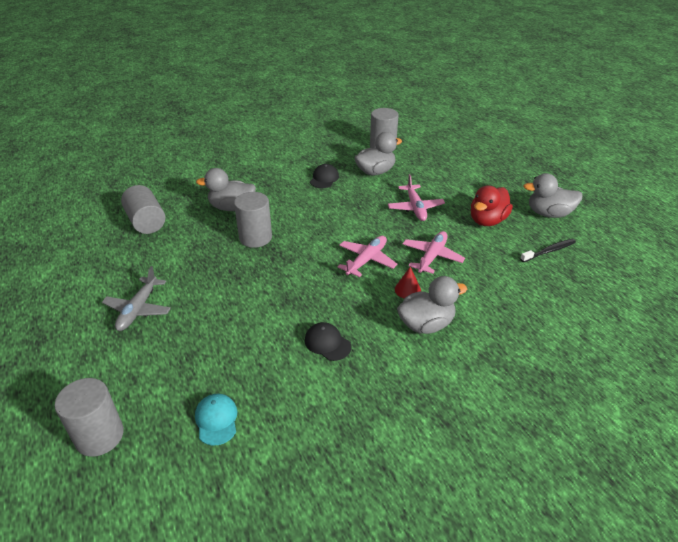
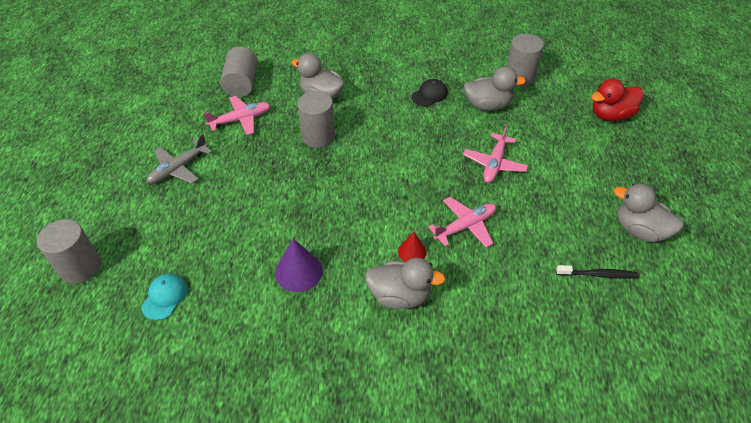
camera: 30 degrees right, 10 degrees up
black cap [305,322,351,361] -> purple cone [275,239,323,292]
pink plane [338,236,398,277] -> pink plane moved to [203,96,271,135]
red duck [471,185,513,226] -> red duck moved to [591,79,644,121]

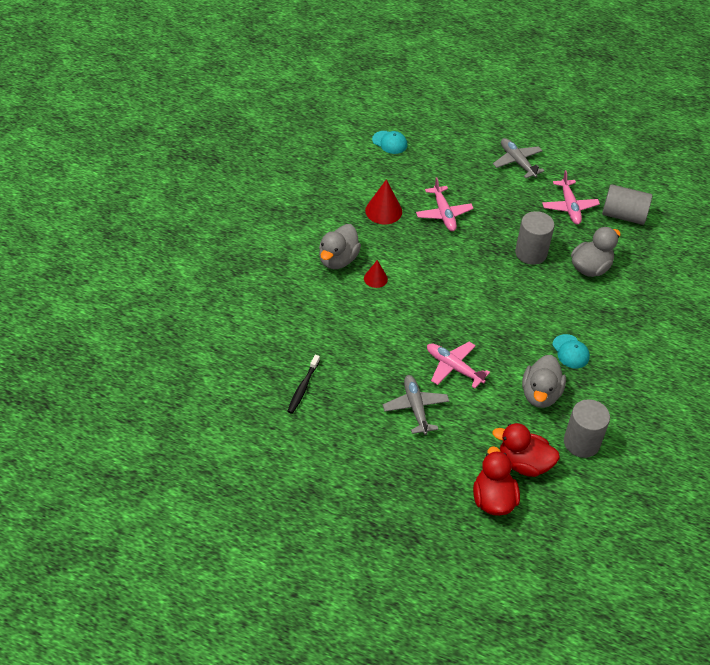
camera: 105 degrees right, 0 degrees up
grey cylinder [37,219,101,284] -> none
purple cone [275,239,323,292] -> red cone [365,179,402,224]
black cap [411,79,447,106] -> turquoise cap [552,334,590,368]
pink plane [429,197,496,248] -> pink plane moved to [416,177,474,231]
grey duck [614,184,684,242] -> none
none -> grey plane [383,375,449,435]
none -> red duck [492,423,560,477]

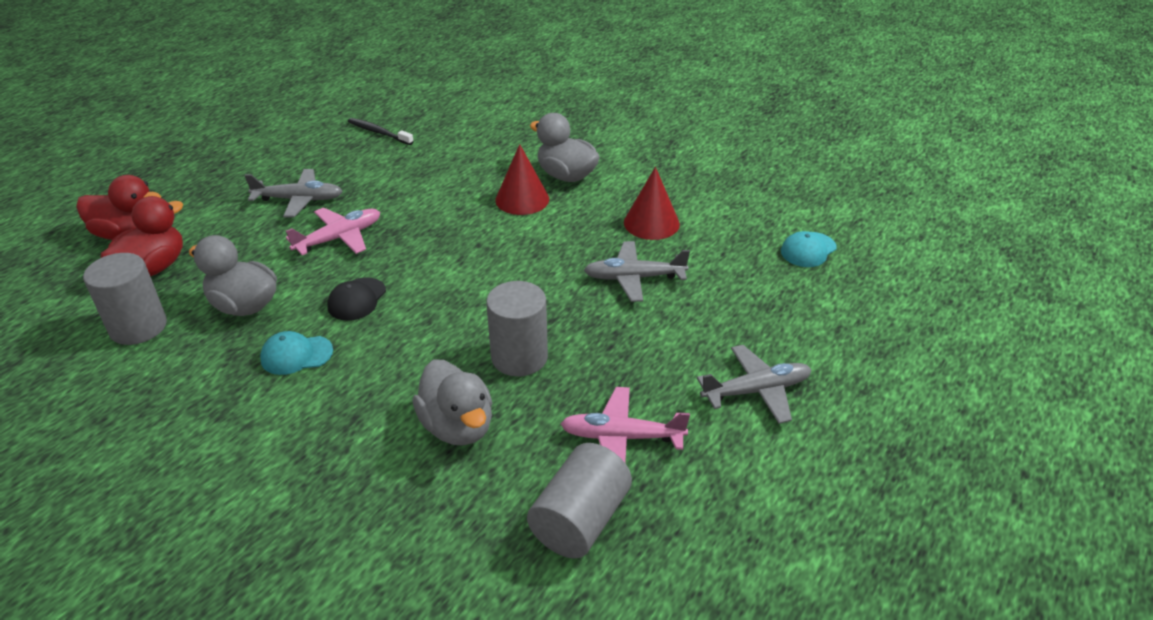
camera: 105 degrees right, 10 degrees down
red cone [364,260,388,288] -> red cone [495,144,549,215], size x1.63
pink plane [416,177,474,231] -> grey plane [584,241,690,302]
none -> black cap [327,278,386,321]

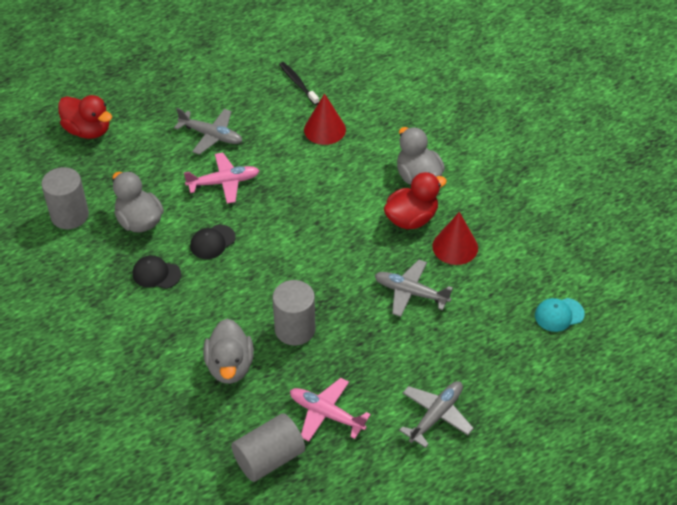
camera: 25 degrees right, 10 degrees up
red duck [101,196,184,276] -> red duck moved to [384,172,447,229]
turquoise cap [260,331,333,375] -> black cap [133,255,181,289]
red cone [495,144,549,215] -> red cone moved to [304,93,346,145]
grey plane [697,345,812,424] -> grey plane turned 60 degrees counterclockwise [399,381,474,448]

